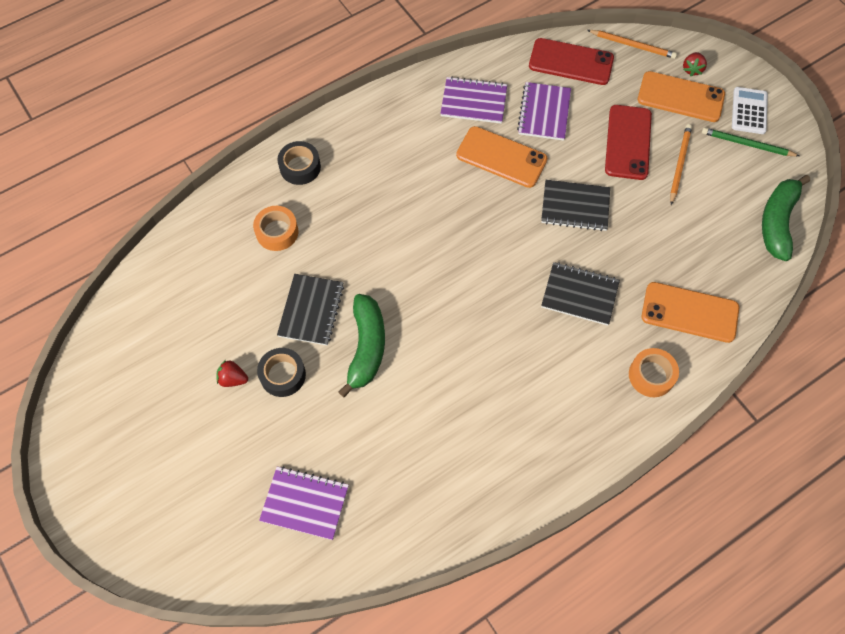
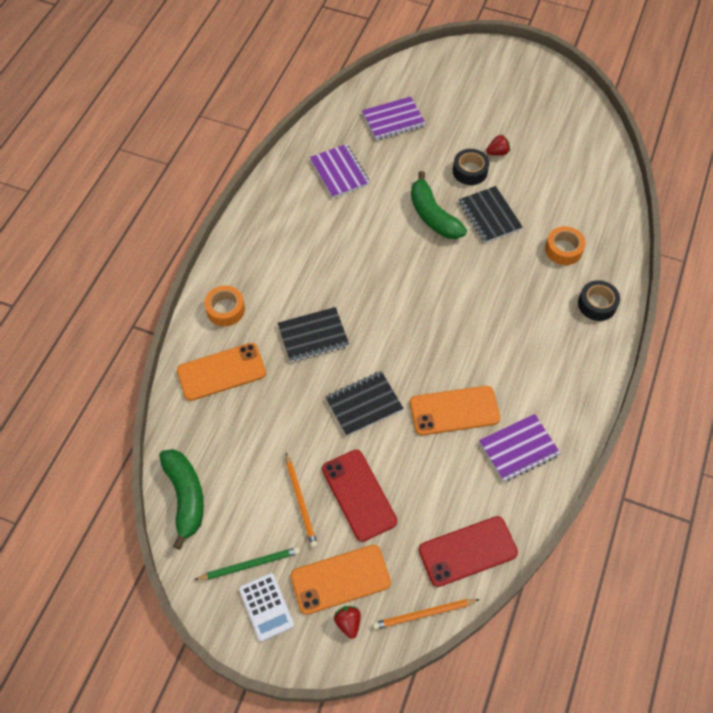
camera: 145 degrees right, 5 degrees down
purple notebook [517,82,571,141] -> purple notebook moved to [310,144,370,198]

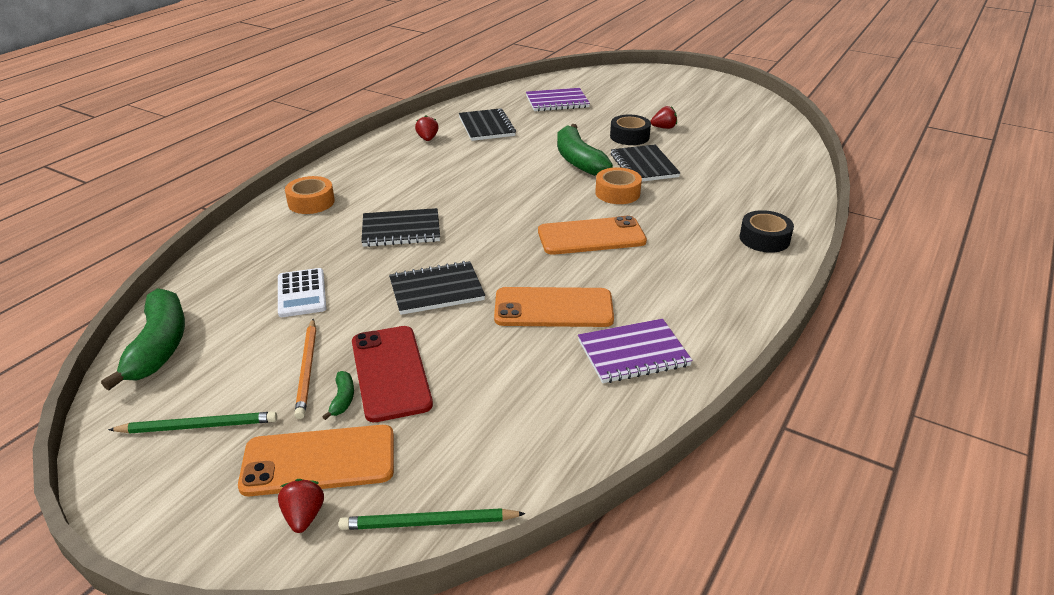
camera: 10 degrees right, 25 degrees down
orange phone [177,343,266,401] -> orange phone moved to [538,216,647,255]
white calculator [239,573,294,642] -> white calculator moved to [278,268,327,317]
purple notebook [310,144,370,198] -> black notebook [459,108,516,141]
orange pencil [373,599,480,630] -> green pencil [339,508,526,530]
red phone [419,516,518,587] -> none
orange tape [545,226,585,265] -> orange tape moved to [595,167,642,204]
none -> green banana [322,371,354,420]
none -> red strawberry [415,115,439,141]

